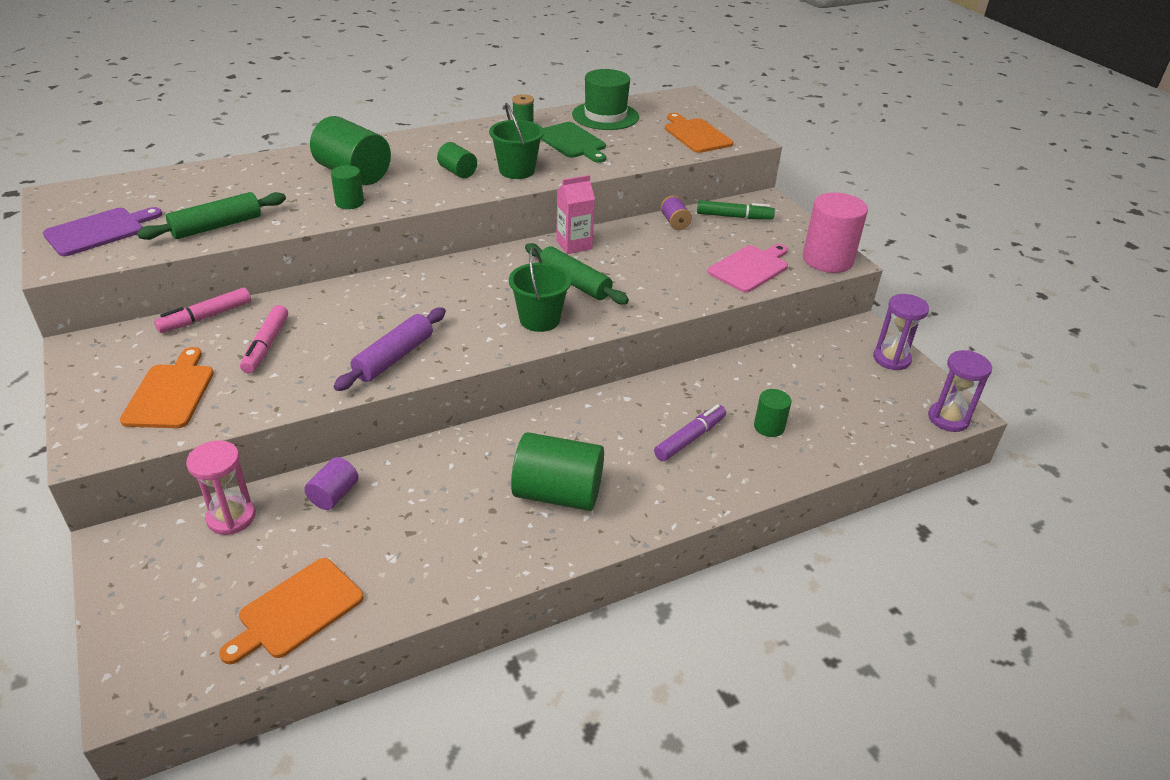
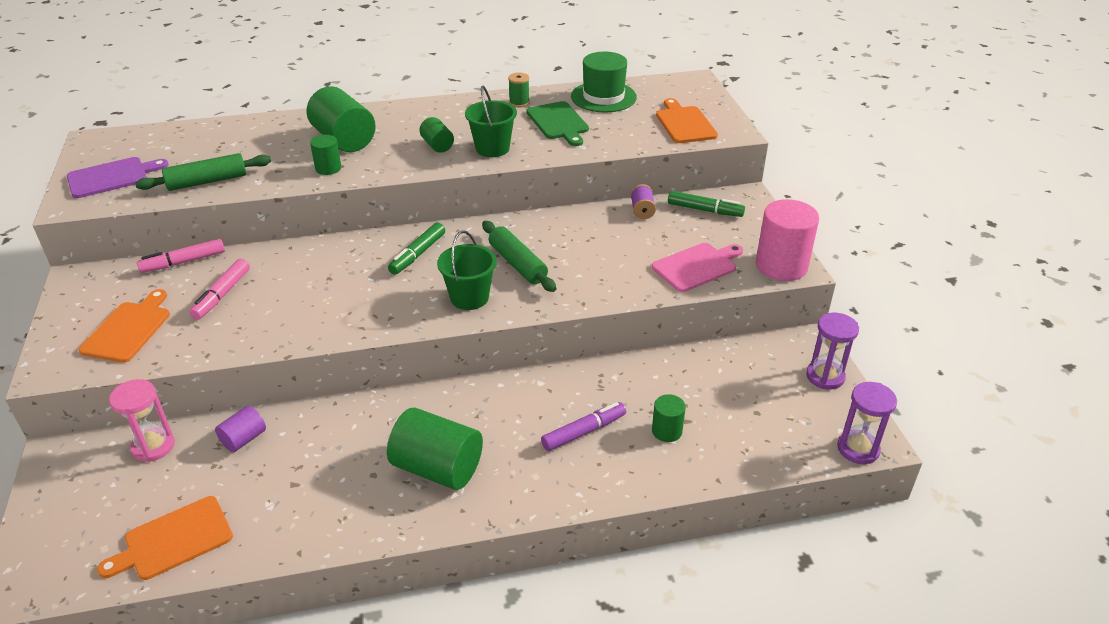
camera: 15 degrees right, 0 degrees up
purple rolling pin [333,308,446,391] -> none
pink carton [556,175,595,254] -> none
none -> green marker [388,223,445,274]

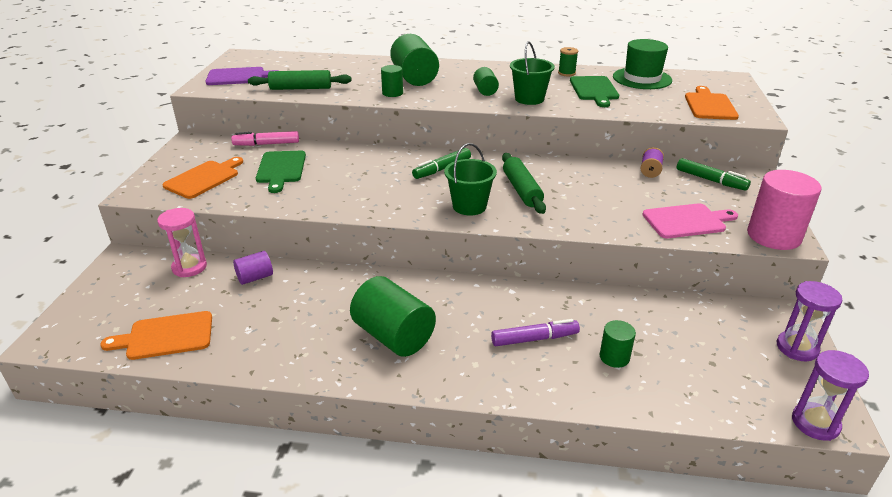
camera: 20 degrees right, 5 degrees down
pink marker [189,259,250,320] -> green cutting board [256,151,306,193]

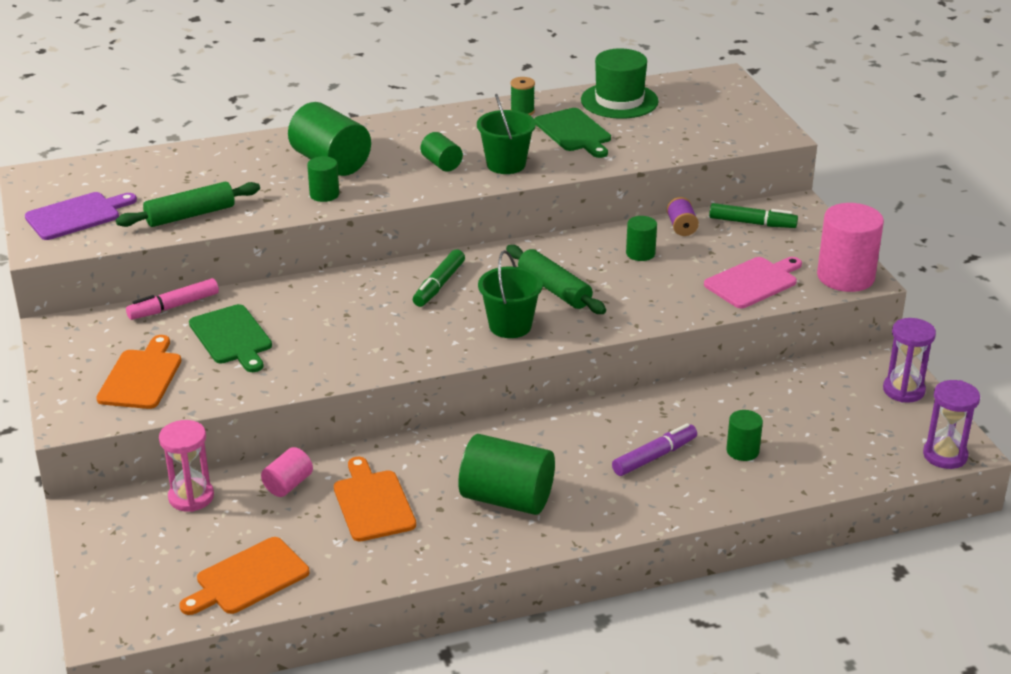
camera: 25 degrees left, 0 degrees up
purple cylinder [233,251,273,285] -> pink cylinder [261,447,313,497]
orange cutting board [685,86,739,120] -> orange cutting board moved to [334,457,416,542]
none -> green cylinder [626,216,657,261]

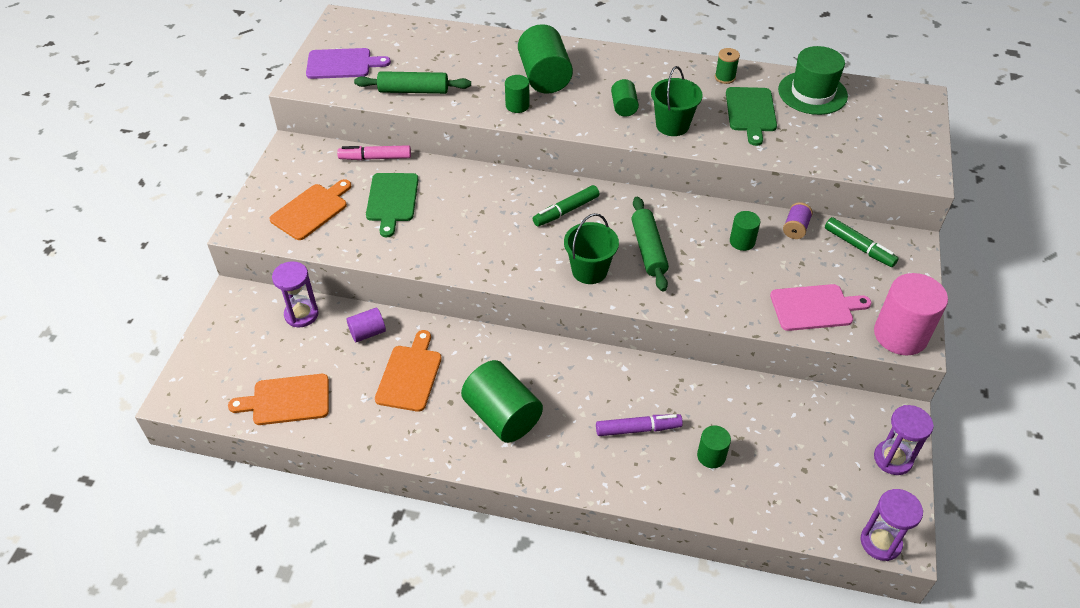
camera: 30 degrees right, 15 degrees up
pink hourglass [159,420,214,512] -> purple hourglass [272,261,319,327]
pink cylinder [261,447,313,497] -> purple cylinder [347,308,386,342]

